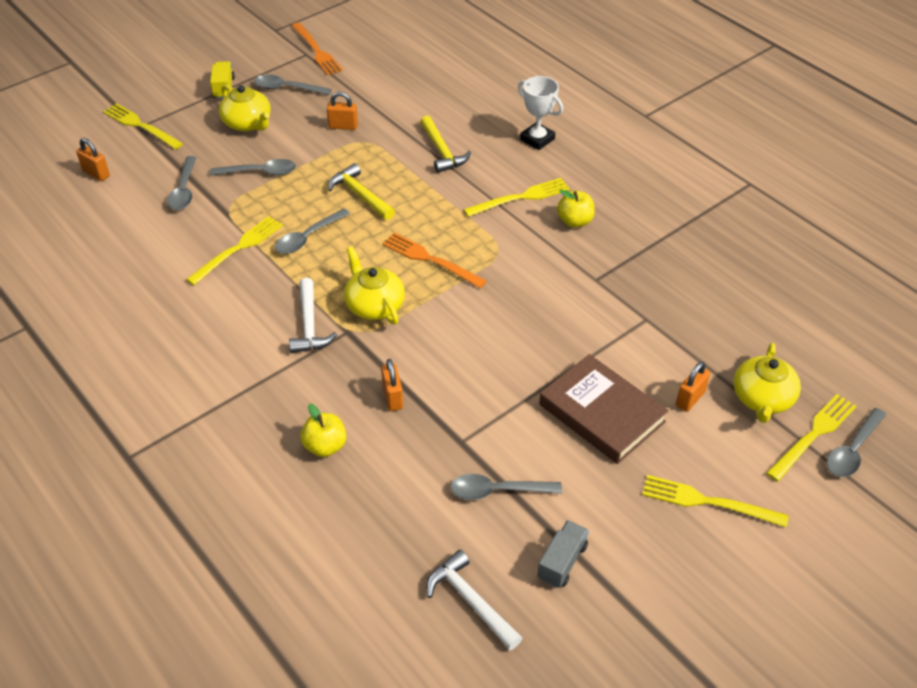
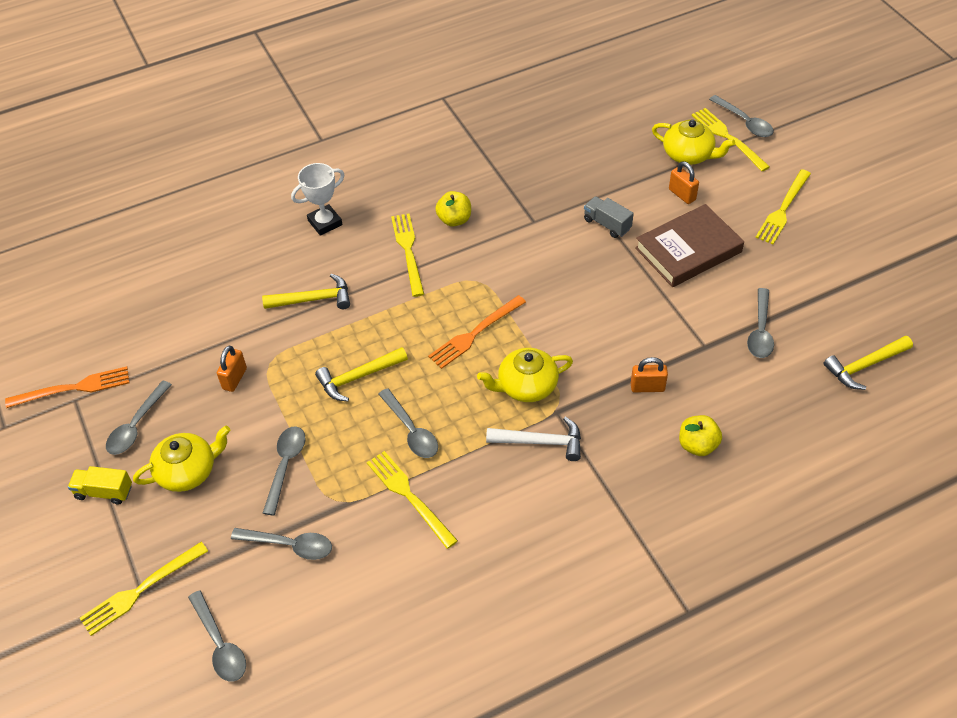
camera: 75 degrees left, 5 degrees up
orange padlock [76,138,110,181] -> grey spoon [188,590,246,682]
white hammer [426,550,522,650] -> yellow hammer [823,335,913,390]
grey truck [538,520,589,588] -> grey truck moved to [584,196,634,238]

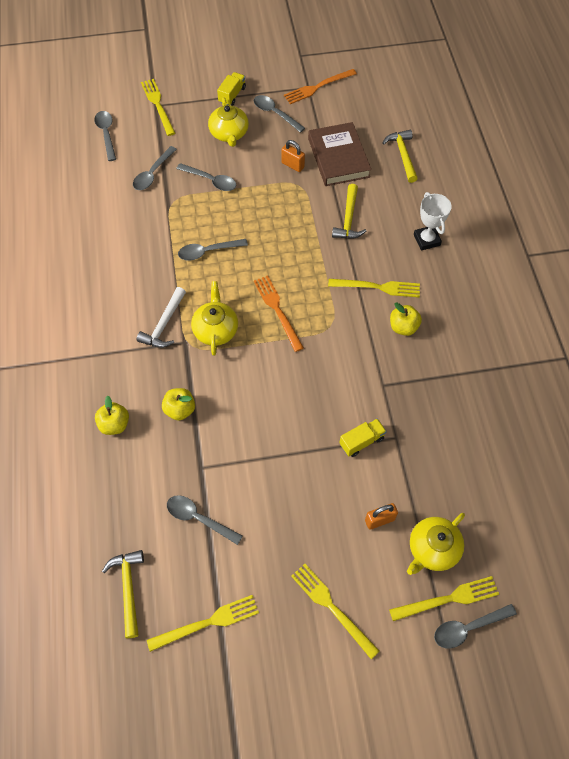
camera: 105 degrees right, 10 degrees up
orange fork [5,366,130,408] -> orange fork turned 60 degrees clockwise [284,69,357,104]
grey spoon [188,590,246,682] -> grey spoon turned 90 degrees clockwise [94,111,116,161]
yellow hammer [315,347,408,401] -> yellow hammer moved to [382,130,418,183]
yellow fork [367,451,458,549] -> yellow fork moved to [147,595,259,652]
grey truck [584,196,634,238] -> yellow truck [339,419,387,457]
orange padlock [631,357,668,393] -> yellow apple [162,388,195,421]
brown book [635,204,744,287] -> brown book moved to [308,122,371,186]

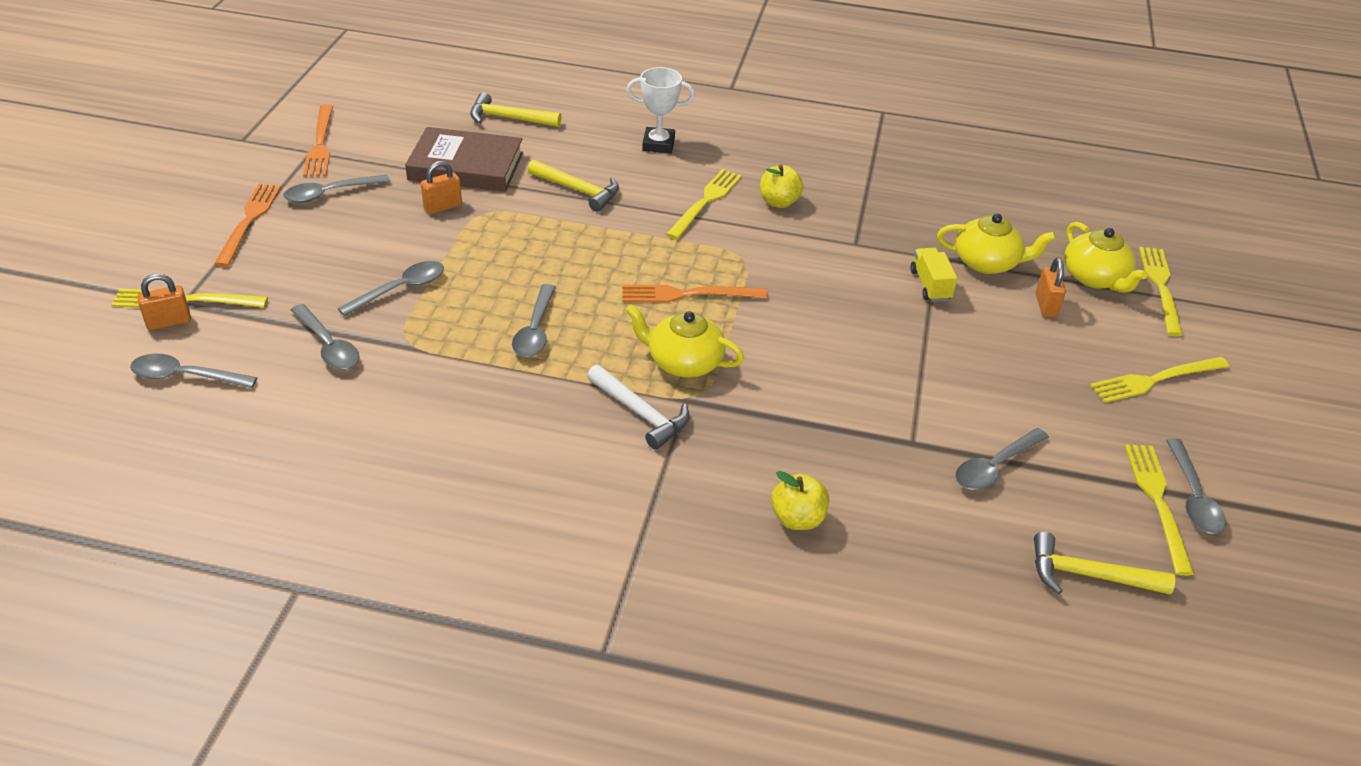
camera: 70 degrees left, 20 degrees down
yellow apple [162,388,195,421] -> none
yellow teapot [208,97,249,147] -> yellow teapot moved to [937,213,1056,274]
yellow truck [217,72,246,106] -> orange fork [214,184,281,267]
grey spoon [434,604,517,649] -> grey spoon moved to [1166,438,1226,534]
none -> orange padlock [137,274,191,330]

